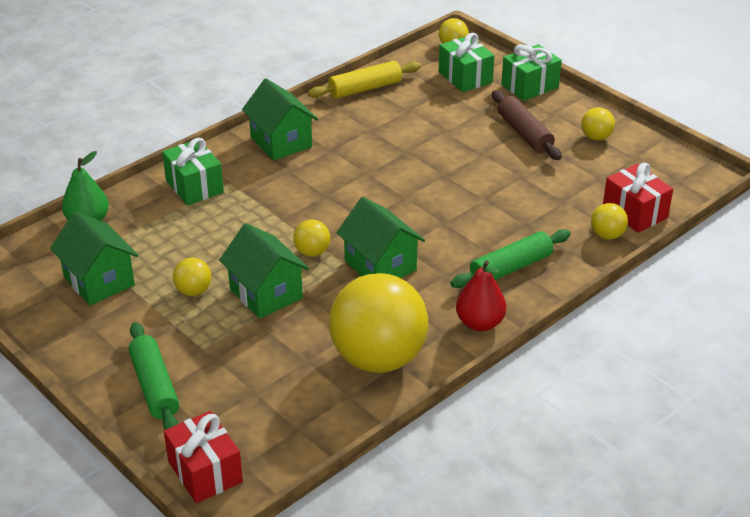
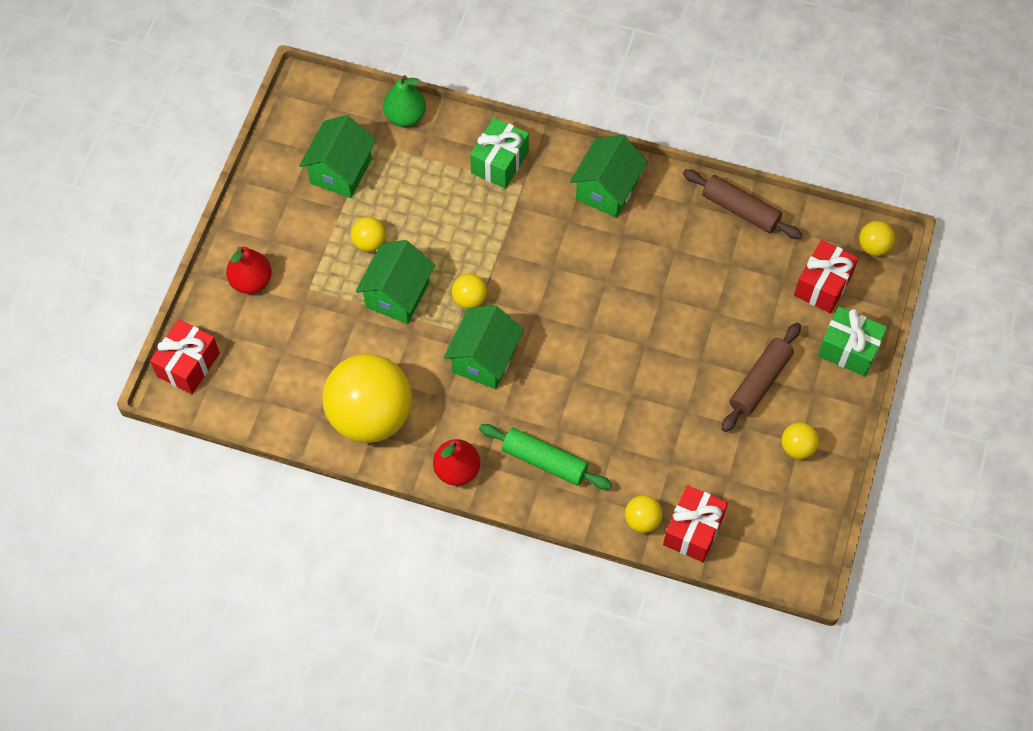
camera: 60 degrees right, 25 degrees up
green rolling pin [128,322,179,430] -> red pear [226,246,272,294]
yellow rolling pin [308,61,421,99] -> brown rolling pin [683,169,802,239]
green gift [439,33,494,92] -> red gift [794,240,859,313]

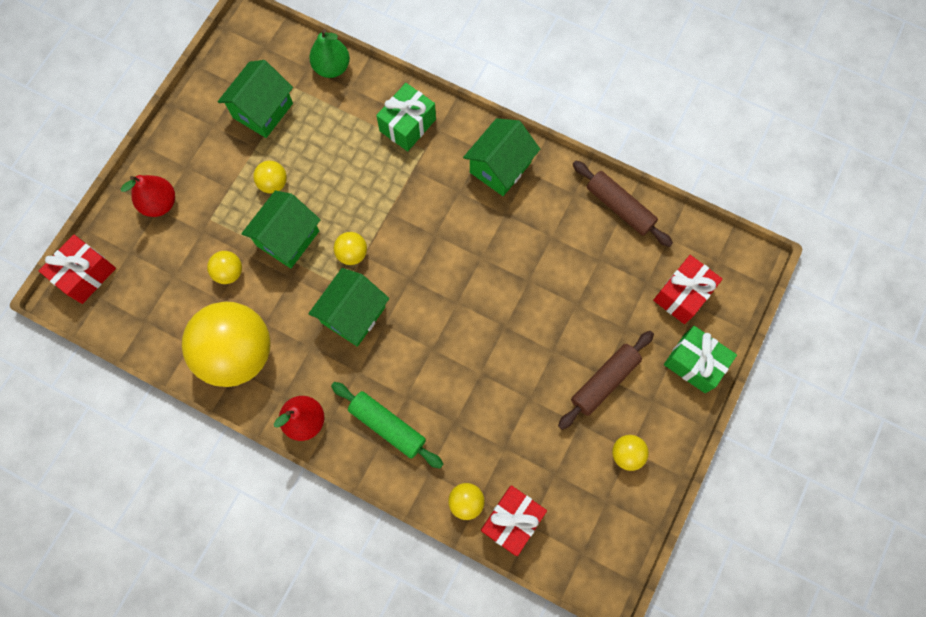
camera: 10 degrees right, 10 degrees up
yellow ball [859,221,895,256] -> yellow ball moved to [207,251,242,284]

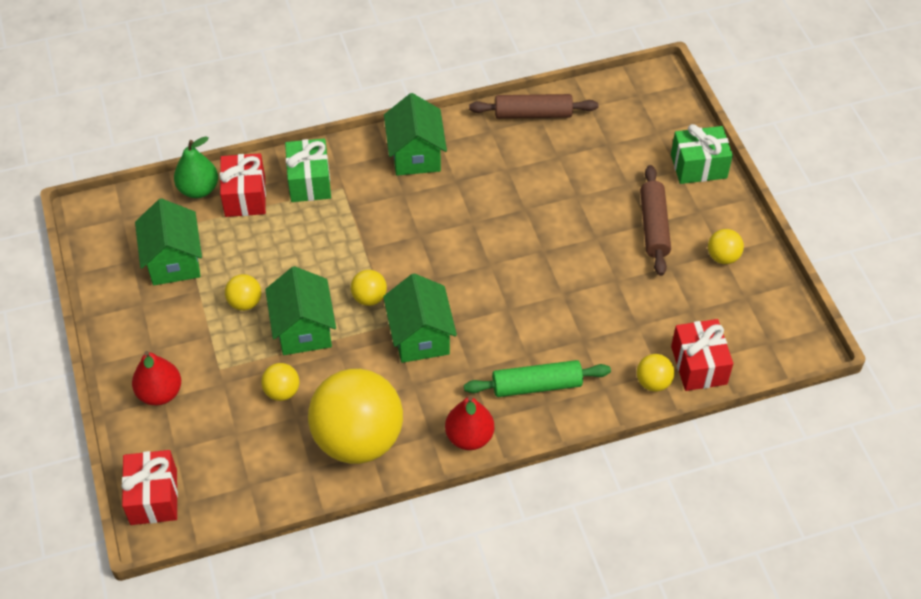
camera: 45 degrees left, 20 degrees down
red gift [653,255,722,324] -> red gift moved to [220,153,266,217]

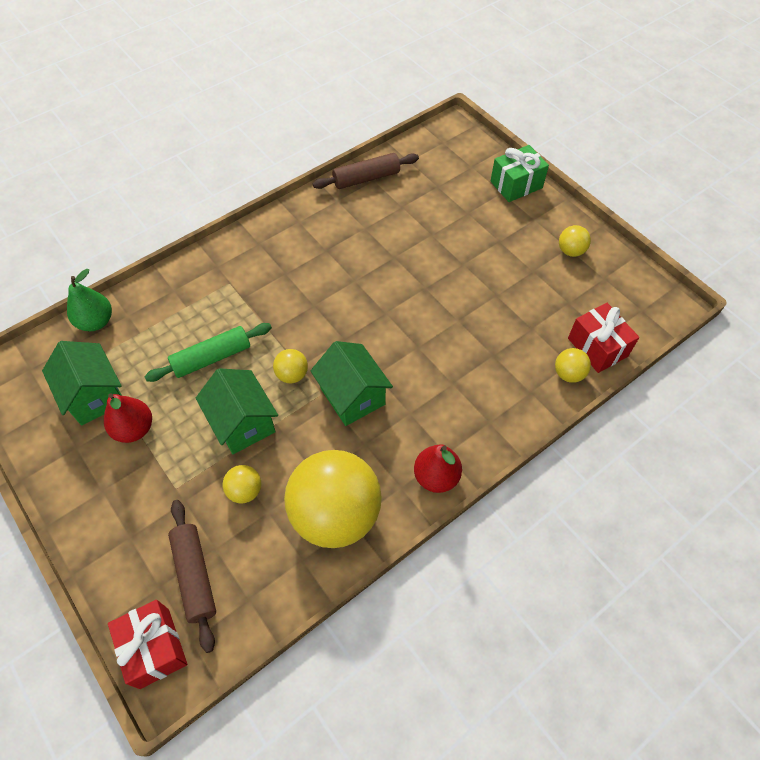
camera: 20 degrees left, 5 degrees up
red pear [132,351,181,405] -> red pear moved to [104,393,152,443]
red gift [220,153,266,217] -> none
yellow ball [225,274,261,311] -> none
green gift [285,139,331,202] -> none
green house [384,93,447,176] -> none
green rolling pin [464,360,611,397] -> green rolling pin moved to [144,323,272,382]
brown rolling pin [640,165,671,276] -> brown rolling pin moved to [168,500,216,653]

